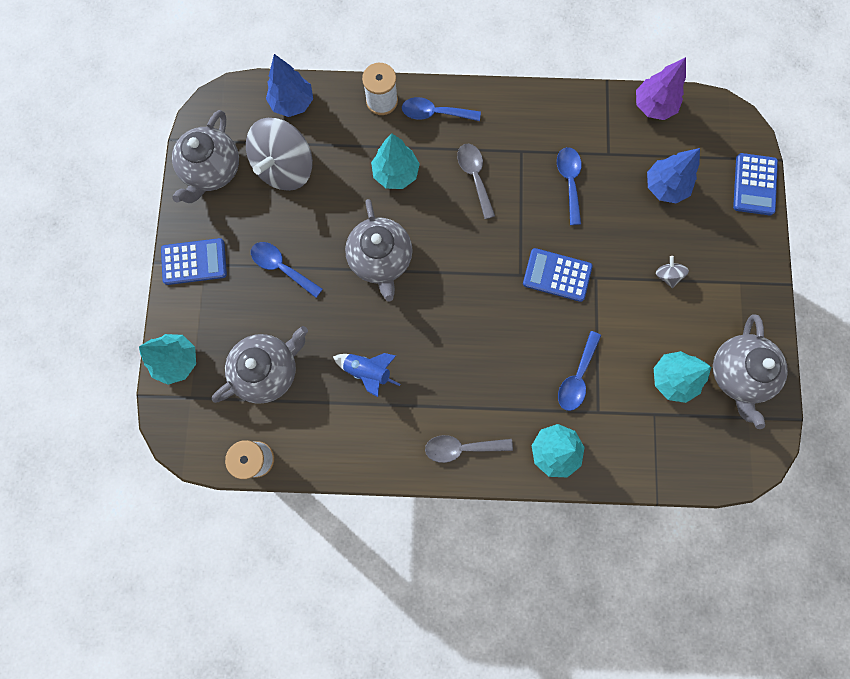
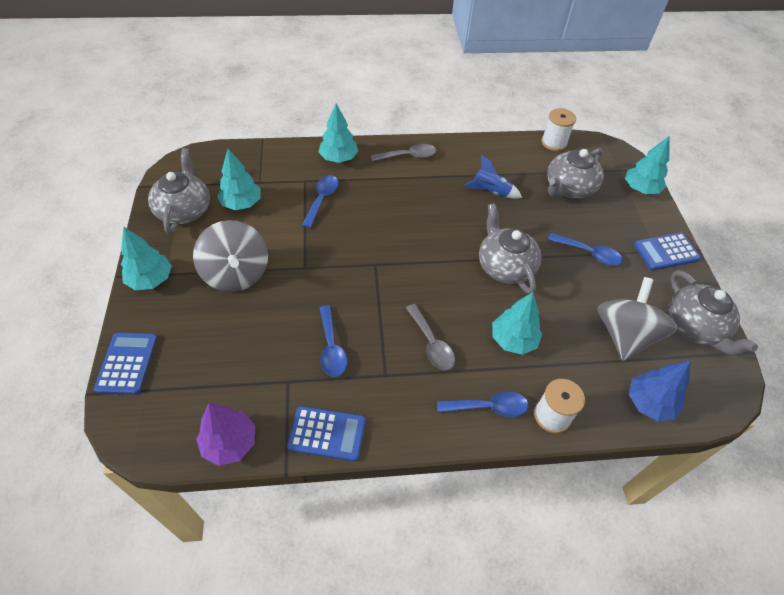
camera: 170 degrees right, 25 degrees down
grey teapot [172,110,239,203] -> grey teapot turned 150 degrees clockwise [668,270,758,356]
blue calculator [523,248,593,302] -> blue calculator moved to [287,406,366,461]
blue tree [647,148,700,204] -> none
grey spinning top [656,256,689,288] -> grey spinning top [193,220,268,292], size x2.43
none -> turquoise tree [121,227,172,290]

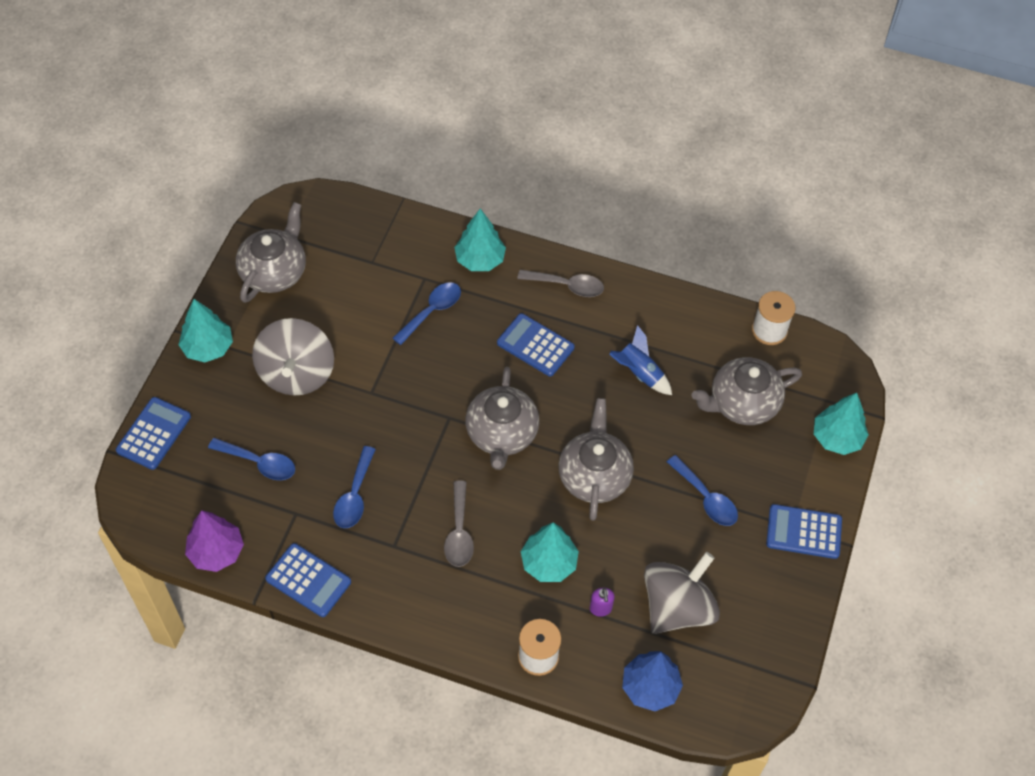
camera: 25 degrees right, 5 degrees up
turquoise tree [217,149,261,210] -> none
blue spoon [437,391,529,417] -> blue spoon moved to [208,438,295,480]
grey teapot [668,270,758,356] -> grey teapot moved to [465,367,539,470]
none -> blue calculator [497,313,575,377]
none -> purple soap dispenser [590,588,615,617]

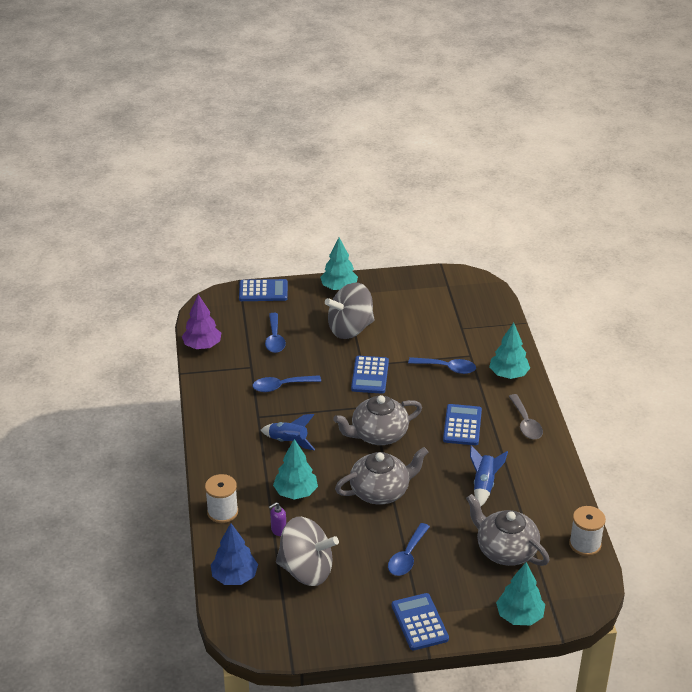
camera: 65 degrees right, 20 degrees down
grey teapot [236,202,306,303] -> none
blue calculator [265,543,351,617] -> blue calculator moved to [351,356,389,394]
grey spoon [444,481,474,567] -> blue rocket [261,414,315,450]

